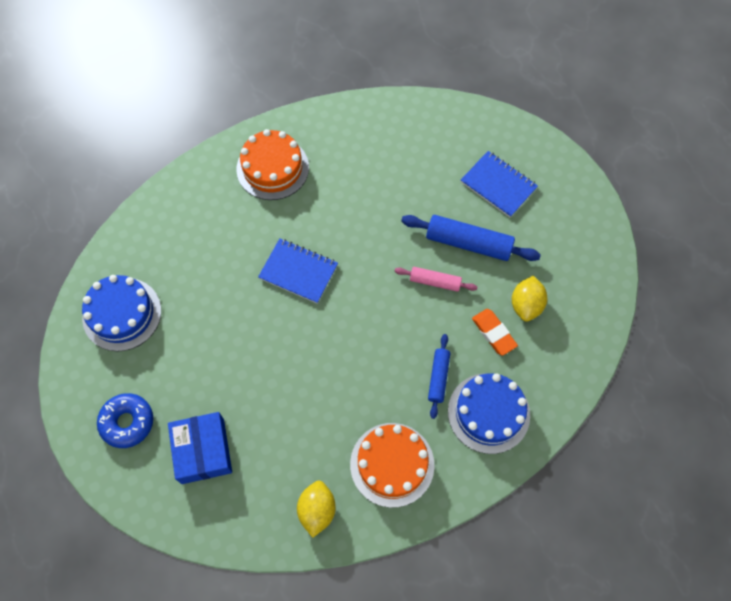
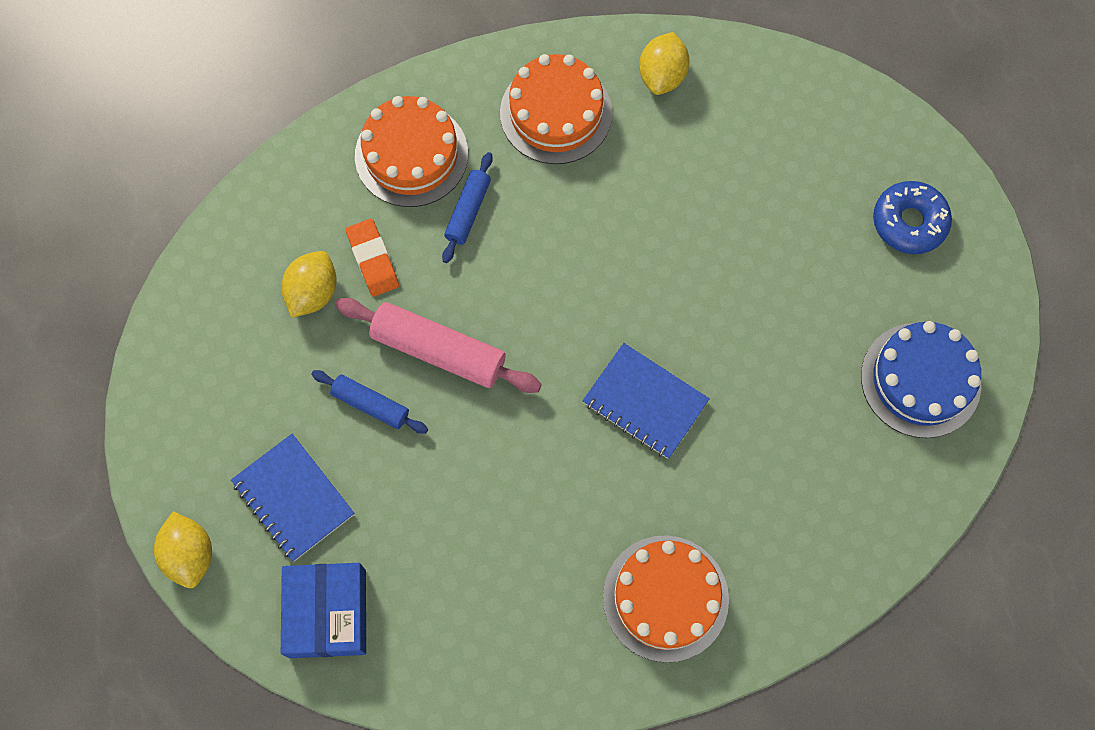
camera: 170 degrees left, 5 degrees up
blue box [168,412,232,484] -> blue box moved to [281,563,366,658]
pink rolling pin [394,267,477,292] -> pink rolling pin [335,298,542,393], size x1.72
blue rolling pin [401,215,541,261] -> blue rolling pin [311,370,428,434], size x0.58
blue cake [448,373,530,454] -> orange cake [355,96,468,207]
none -> yellow lemon [154,511,212,588]

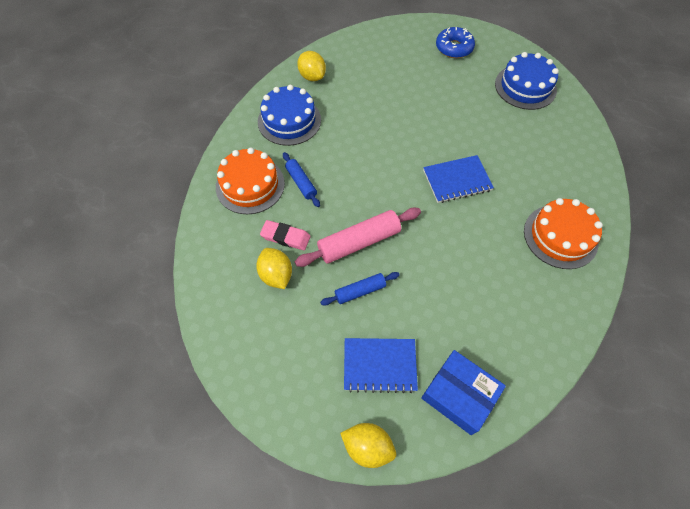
camera: 50 degrees left, 10 degrees down
orange eraser [346,219,399,297] -> pink eraser [260,220,310,250]
orange cake [500,54,612,164] -> blue cake [258,85,321,146]

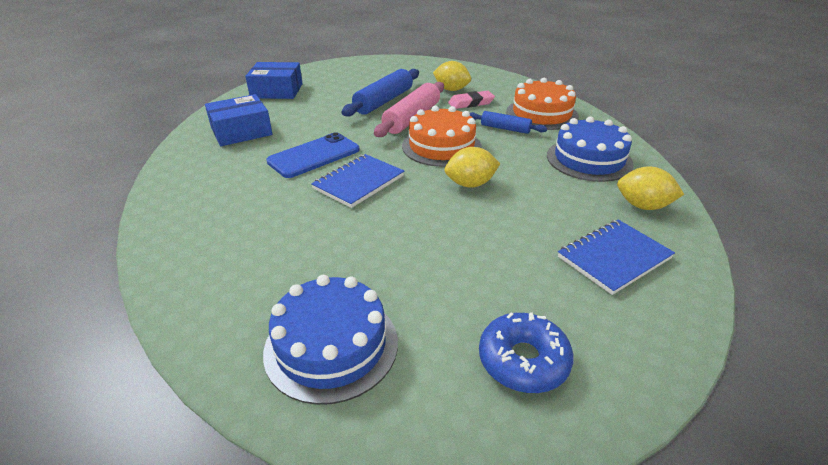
camera: 145 degrees right, 25 degrees down
blue rolling pin [320,272,400,306] -> blue rolling pin [341,69,419,116], size x1.72
yellow lemon [340,423,396,468] -> yellow lemon moved to [445,147,500,188]
blue notebook [344,338,418,393] -> blue notebook moved to [558,220,675,295]
orange cake [524,198,603,269] -> orange cake moved to [402,106,482,167]
none -> blue box [205,94,273,146]
none -> blue phone [266,132,360,178]

